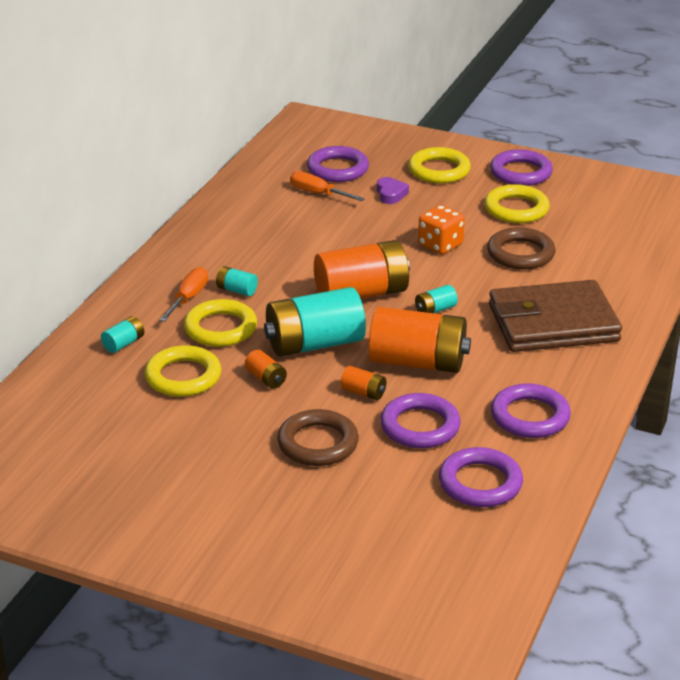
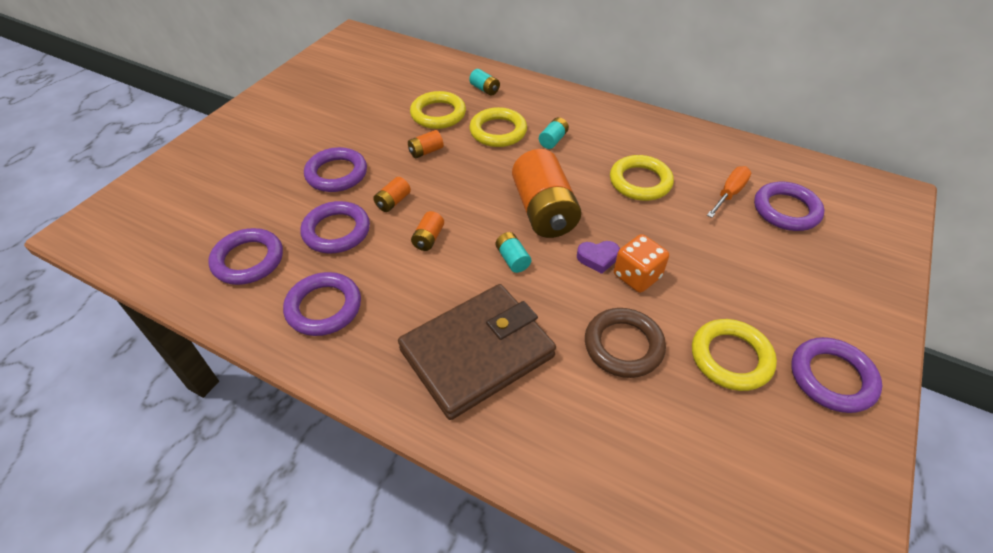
camera: 95 degrees right, 15 degrees up
orange screwdriver [159,267,208,322] -> none
turquoise battery [264,287,366,357] -> none
brown ring [277,409,359,466] -> purple ring [304,147,367,192]
orange battery [368,307,471,373] -> orange battery [411,211,444,251], size x0.43
purple heart [377,177,409,204] -> purple heart moved to [577,241,620,274]
yellow ring [408,147,471,184] -> yellow ring moved to [610,155,674,201]
brown wallet [489,280,622,352] -> brown wallet turned 60 degrees clockwise [398,284,556,420]

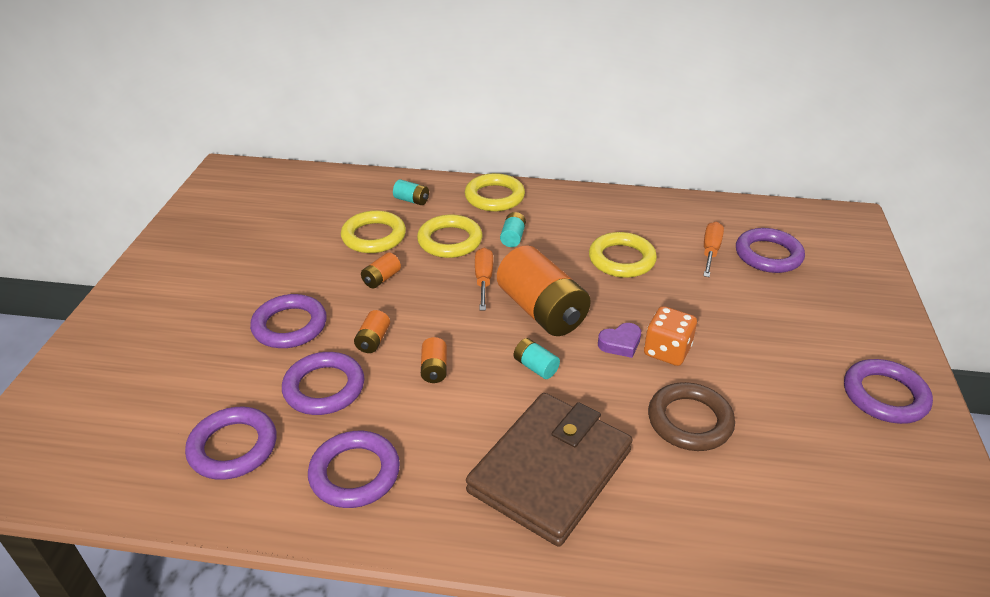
camera: 20 degrees left, 10 degrees down
yellow ring [692,319,777,391] -> yellow ring moved to [465,173,525,211]
none -> orange screwdriver [475,248,493,310]

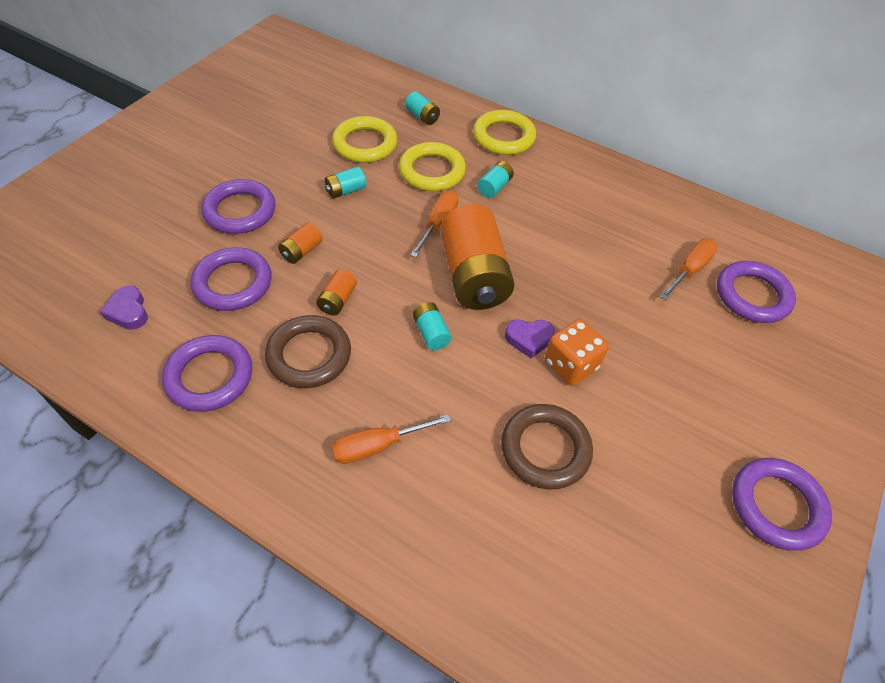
camera: 20 degrees right, 15 degrees up
purple ring [185,407,276,480] -> purple heart [100,285,148,330]
orange battery [361,252,401,288] -> turquoise battery [325,166,366,199]
brown wallet [466,393,632,547] -> orange screwdriver [332,414,451,464]
yellow ring [589,232,657,278] -> none
none -> brown ring [265,315,351,388]

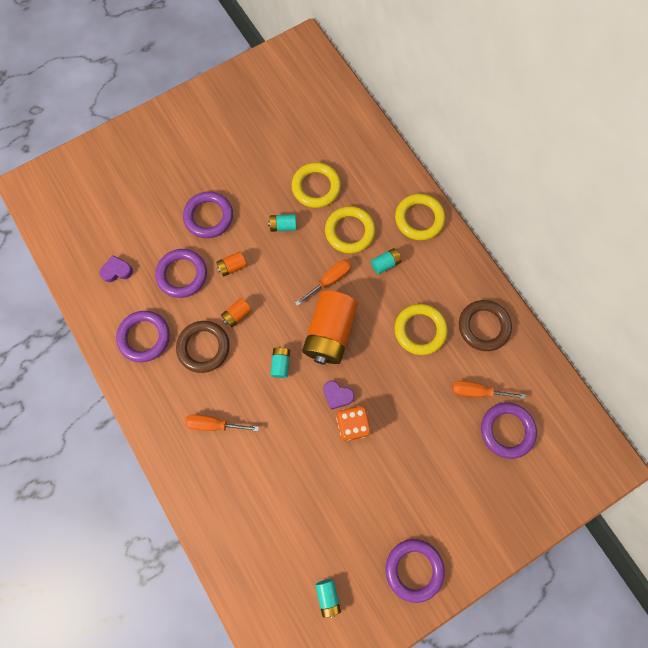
camera: 30 degrees right, 20 degrees up
purple heart [100,285,148,330] -> purple heart turned 75 degrees clockwise [100,255,133,282]
turquoise battery [405,91,440,125] -> turquoise battery moved to [315,579,341,618]
brown ring [501,404,593,489] -> brown ring moved to [459,300,512,351]
orange screwdriver [660,239,718,300] -> orange screwdriver turned 150 degrees counterclockwise [452,381,525,399]
none -> yellow ring [394,304,448,355]

